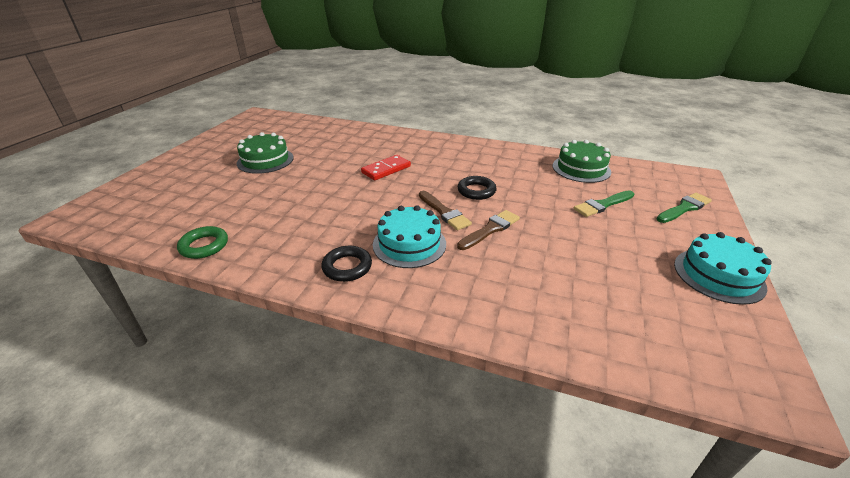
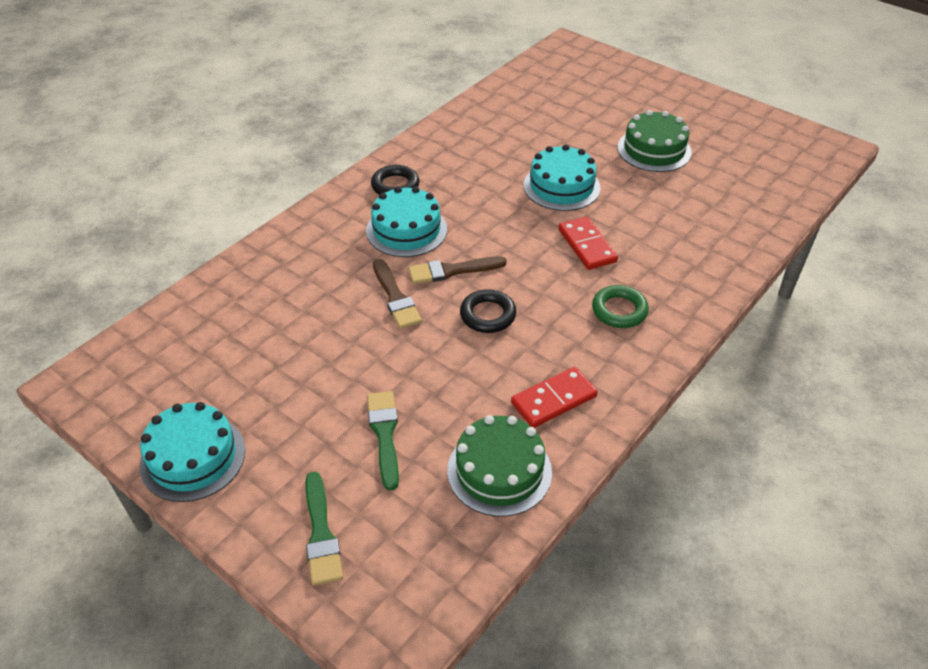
camera: 110 degrees right, 10 degrees up
green ring [177,226,228,259] -> green ring moved to [592,285,649,328]
none -> red domino [511,367,598,428]
none -> turquoise cake [523,144,600,211]

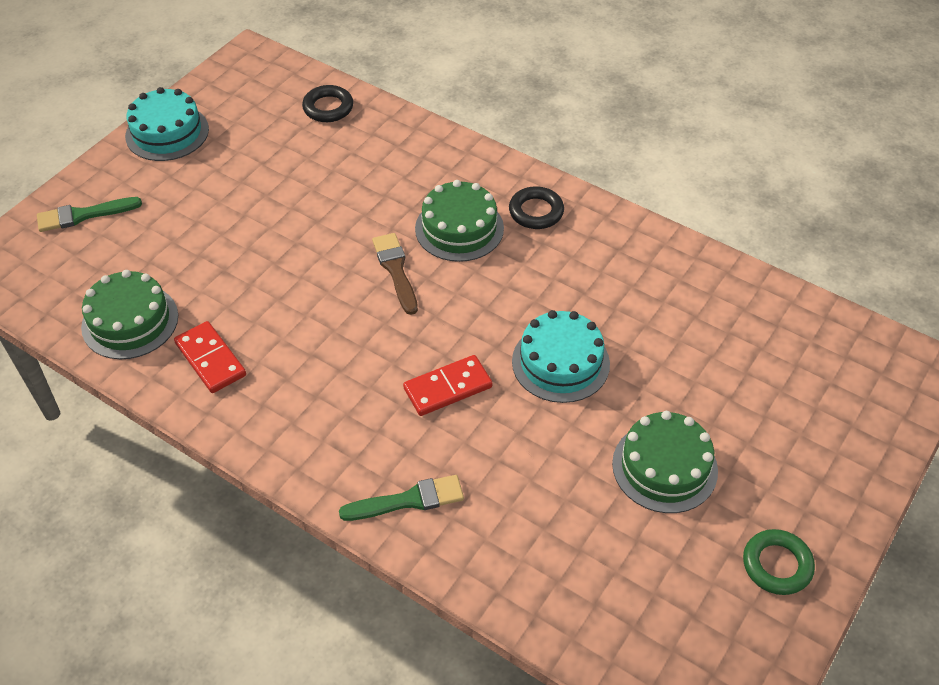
camera: 85 degrees right, 5 degrees up
turquoise cake [366,186,447,257] -> green cake [415,180,504,262]
green brush [367,391,399,491] -> green brush moved to [339,475,464,521]
brown brush [373,259,422,329] -> none
black ring [460,289,517,333] -> black ring moved to [302,85,353,122]
green ring [592,285,649,328] -> green ring moved to [743,529,815,595]

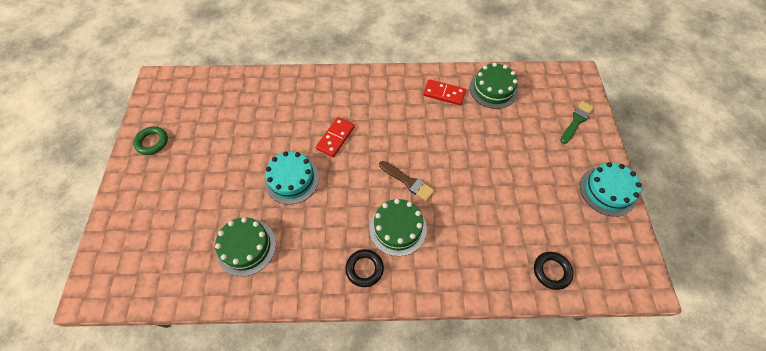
camera: 145 degrees right, 10 degrees up
green brush [339,475,464,521] -> none
green cake [612,411,718,513] -> green cake moved to [215,217,276,276]

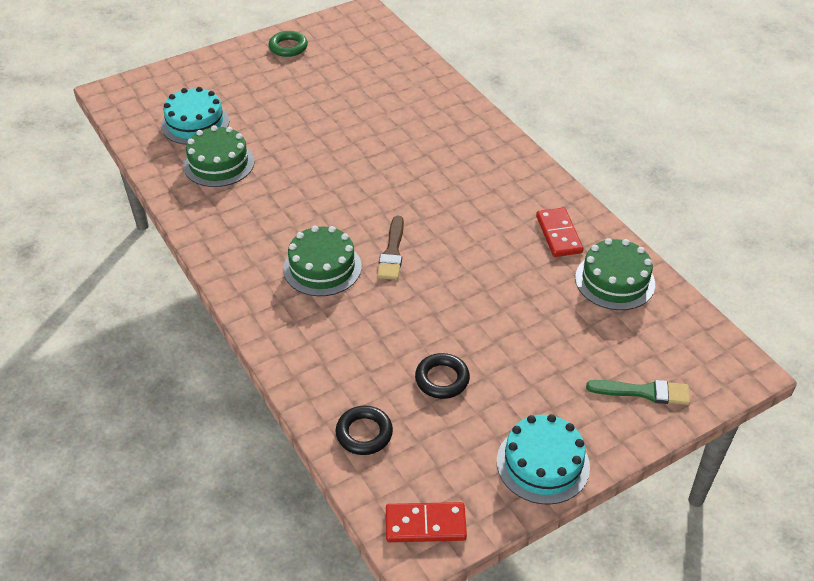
camera: 60 degrees right, 15 degrees down
turquoise cake [265,151,319,205] -> turquoise cake moved to [161,87,229,145]
red domino [316,117,355,157] -> red domino moved to [386,502,467,542]
black ring [345,249,384,287] -> black ring moved to [415,353,470,399]

